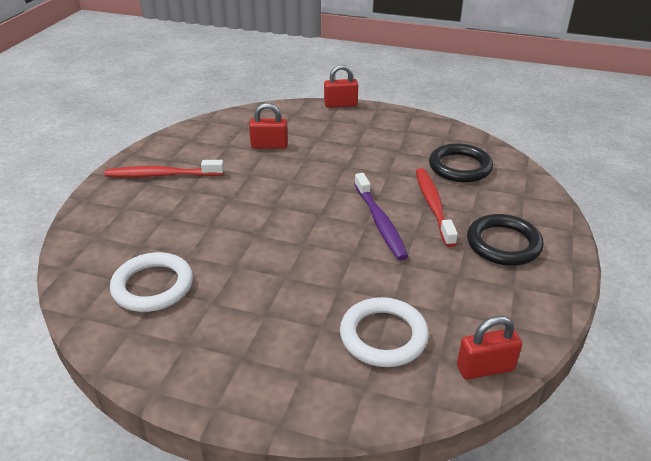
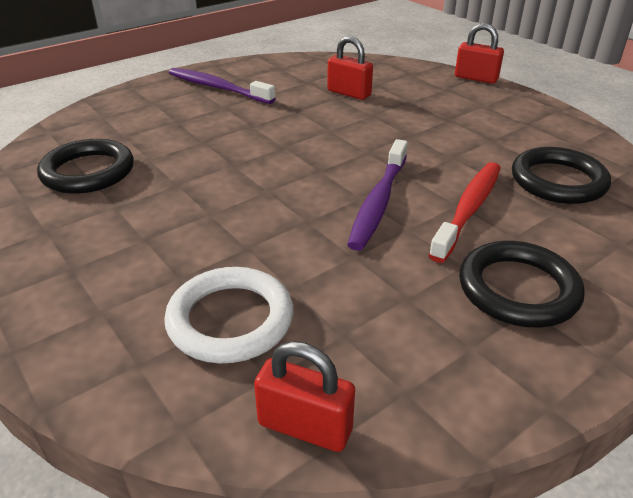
camera: 35 degrees right, 0 degrees up
red toothbrush [104,160,224,177] -> purple toothbrush [169,68,276,104]
white ring [110,252,193,312] -> black ring [37,139,134,194]

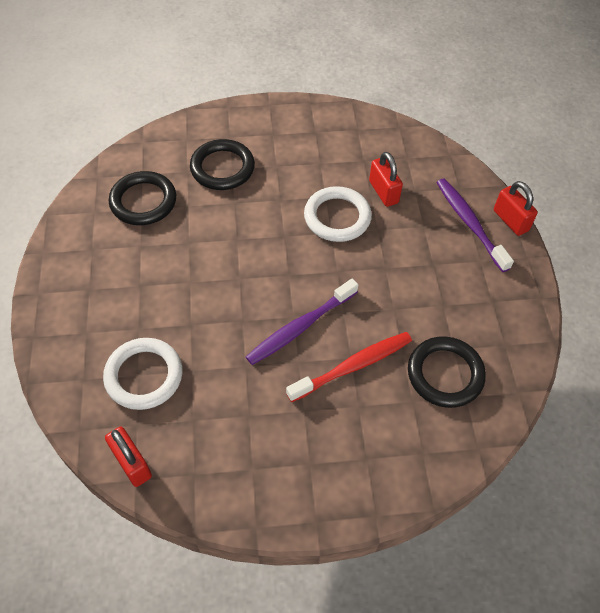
camera: 30 degrees right, 20 degrees up
purple toothbrush [169,68,276,104] -> purple toothbrush moved to [436,179,514,272]
black ring [459,241,585,328] -> black ring moved to [190,139,255,190]
none -> white ring [304,186,372,242]

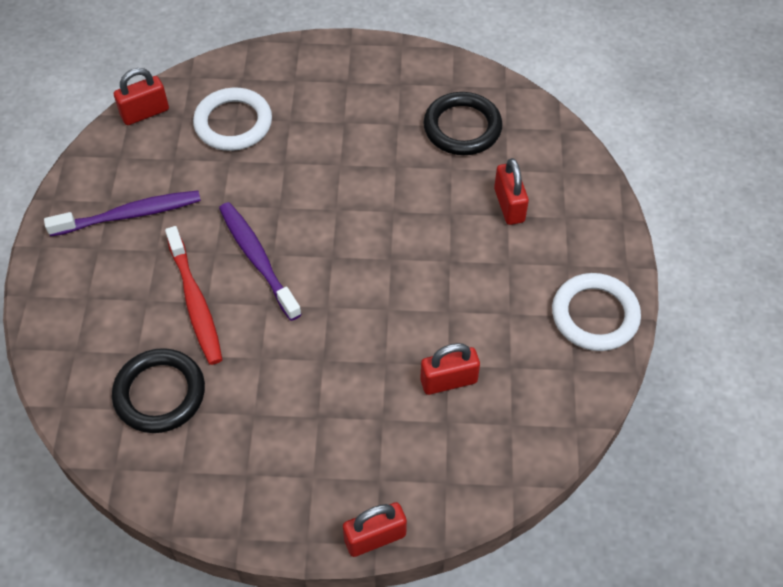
camera: 100 degrees right, 0 degrees up
black ring [190,139,255,190] -> red padlock [494,158,529,225]
white ring [304,186,372,242] -> white ring moved to [552,273,641,351]
purple toothbrush [436,179,514,272] -> purple toothbrush moved to [44,190,201,237]

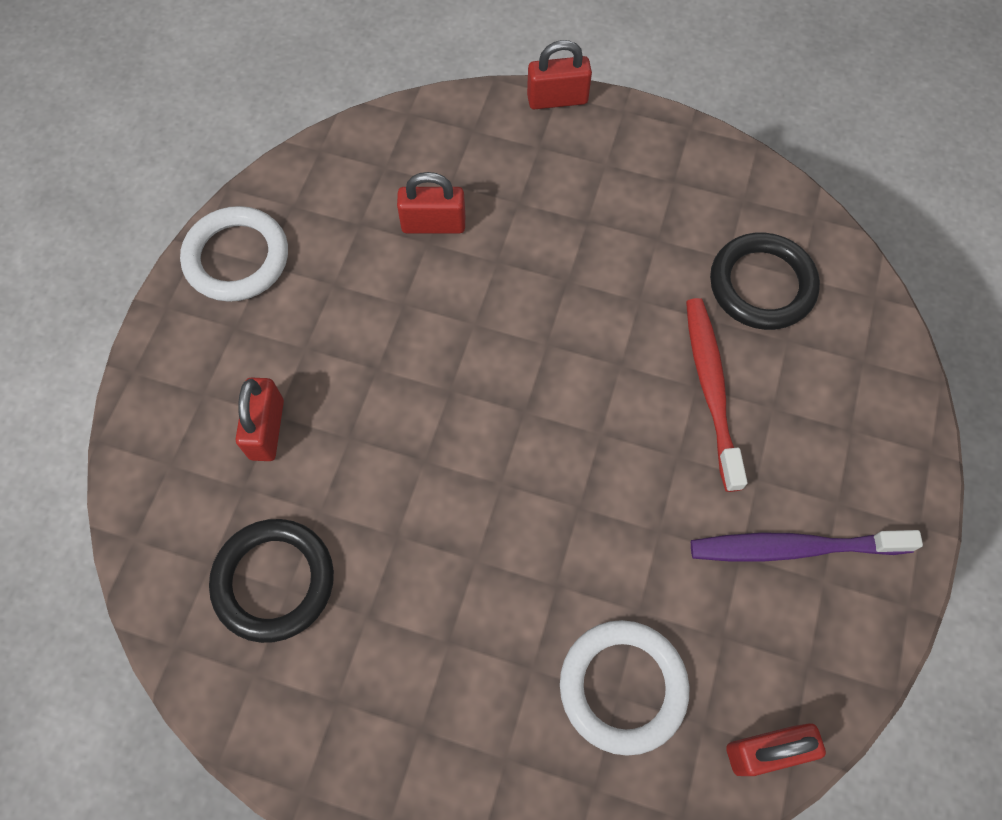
camera: 165 degrees left, 10 degrees up
purple toothbrush [219,202,302,321] -> none

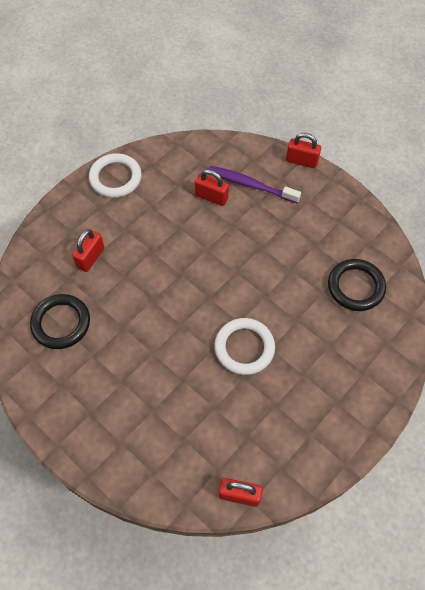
camera: 25 degrees right, 5 degrees down
white ring [560,620,690,756] -> white ring moved to [214,318,275,375]
red toothbrush [686,298,747,492] -> none
purple toothbrush [691,530,923,562] -> purple toothbrush moved to [209,166,301,203]

